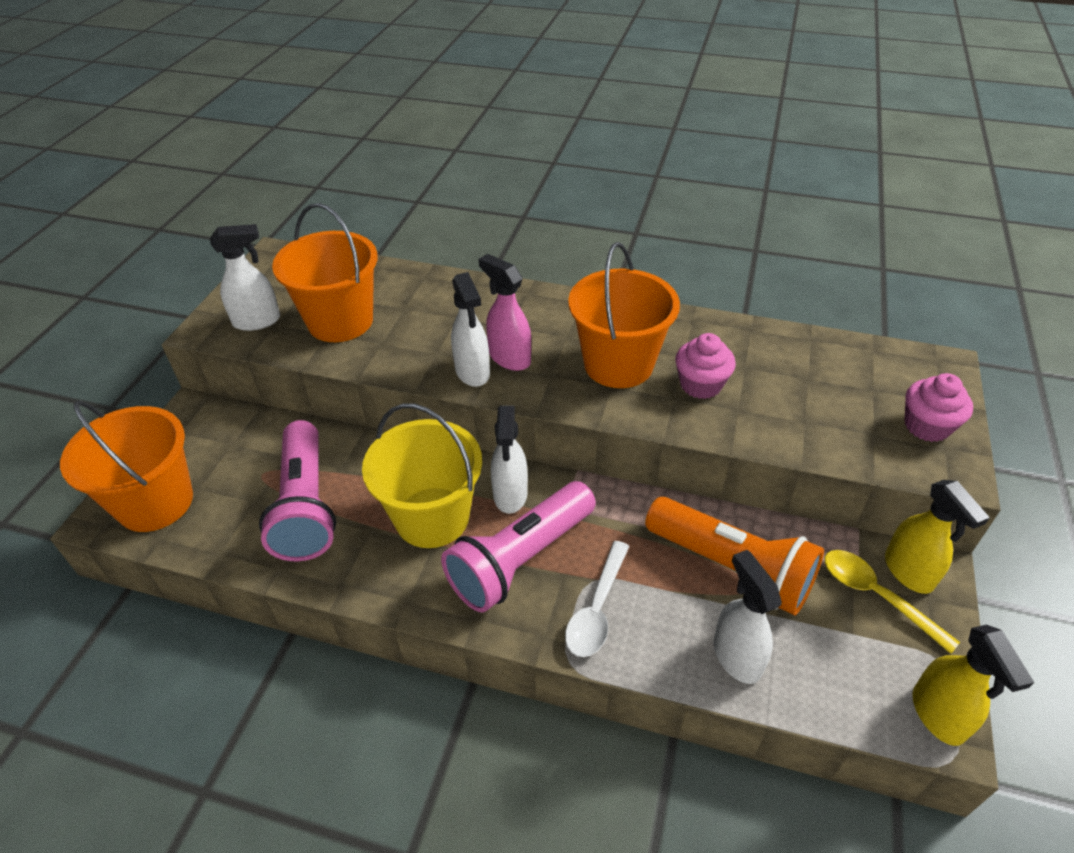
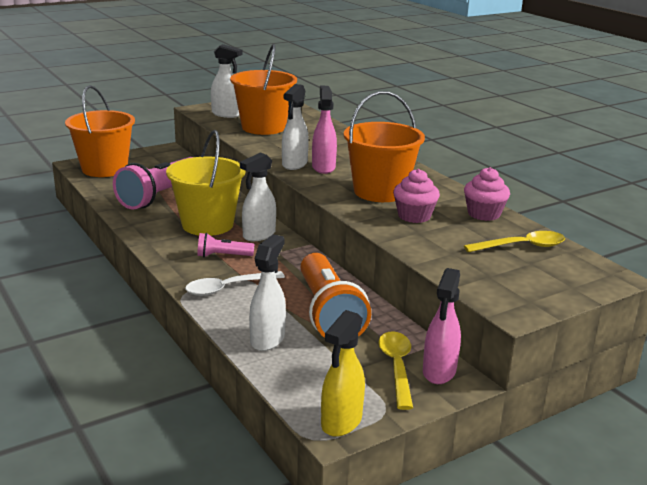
camera: 40 degrees right, 20 degrees down
pink flashlight [441,481,596,612] -> pink flashlight [197,233,254,257], size x0.48
yellow spray bottle [885,480,990,594] -> pink spray bottle [423,268,461,384]
pink cupcake [905,373,973,442] -> pink cupcake moved to [464,167,510,221]
none -> yellow spoon [464,231,565,252]

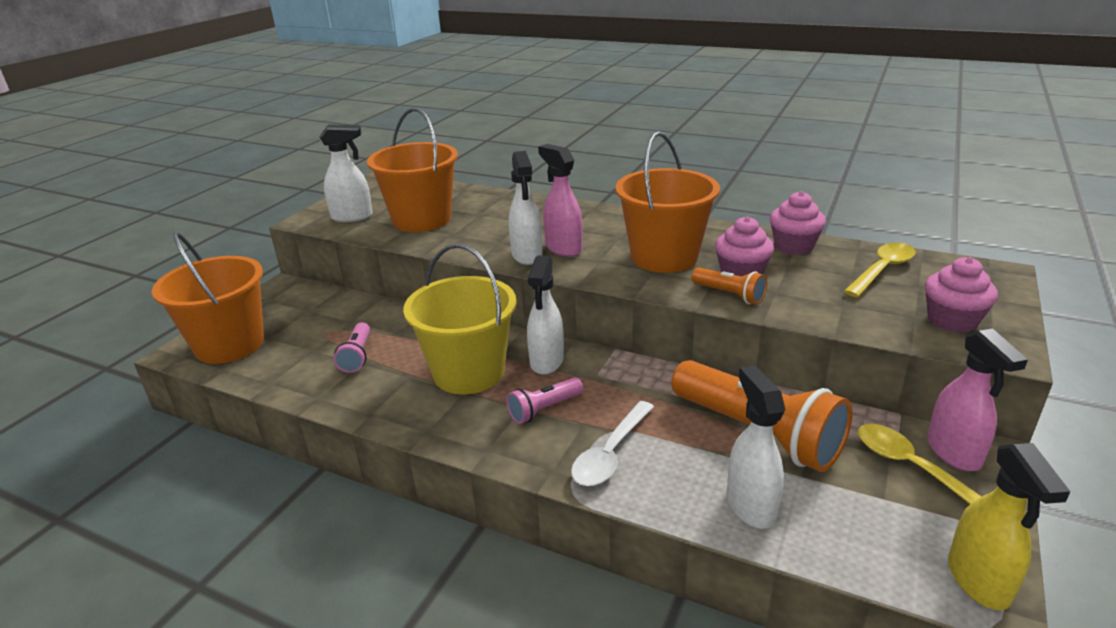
camera: 30 degrees left, 5 degrees up
pink flashlight [113,157,193,210] -> pink flashlight [334,322,370,373], size x0.48
none -> orange flashlight [691,267,767,305]
none -> pink cupcake [925,257,998,333]

